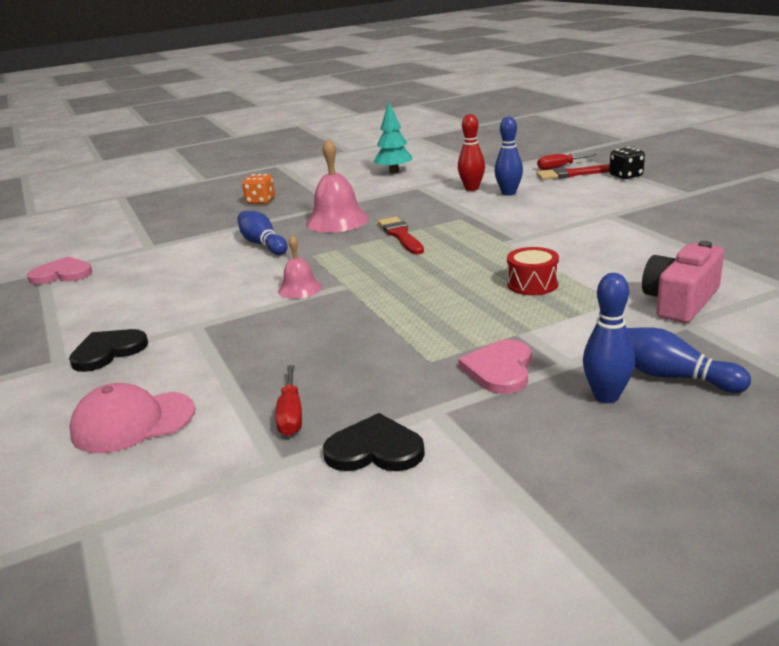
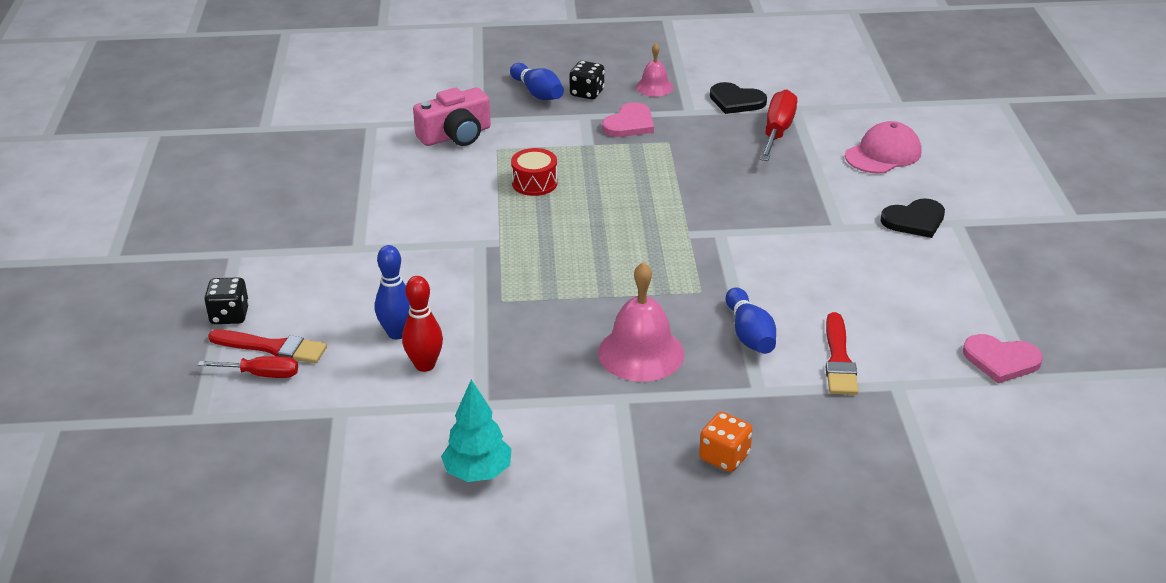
camera: 160 degrees left, 10 degrees up
pink cap [70,383,195,453] -> pink cap turned 45 degrees counterclockwise [845,121,921,174]
red screwdriver [276,365,302,436] -> red screwdriver [760,89,797,161], size x1.59
pink bell [278,235,322,299] -> pink bell moved to [636,43,673,96]
red brush [378,217,424,255] -> red brush moved to [825,312,858,395]
blue bowling pin [583,273,635,403] -> black dice [569,61,604,100]

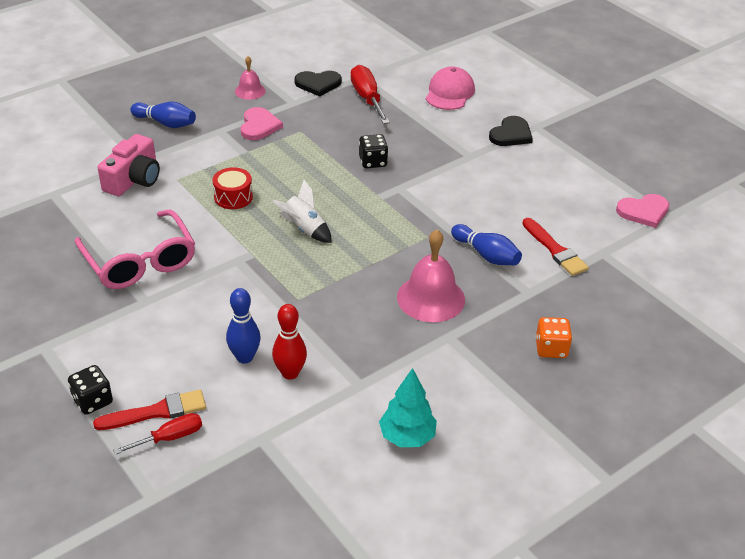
camera: 35 degrees left, 5 degrees up
black dice [569,61,604,100] -> black dice moved to [359,134,388,168]
none -> pink glasses [75,210,195,289]
none -> white rocket [272,180,332,243]

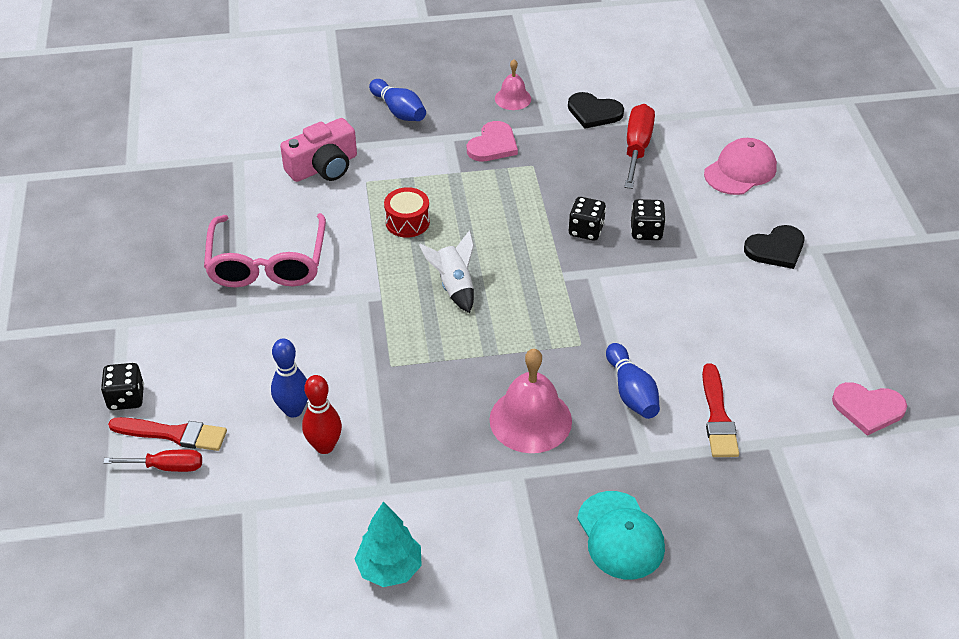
camera: 30 degrees right, 5 degrees up
orange dice [535,317,572,358] -> turquoise cap [577,491,665,580]
none -> black dice [631,199,666,240]

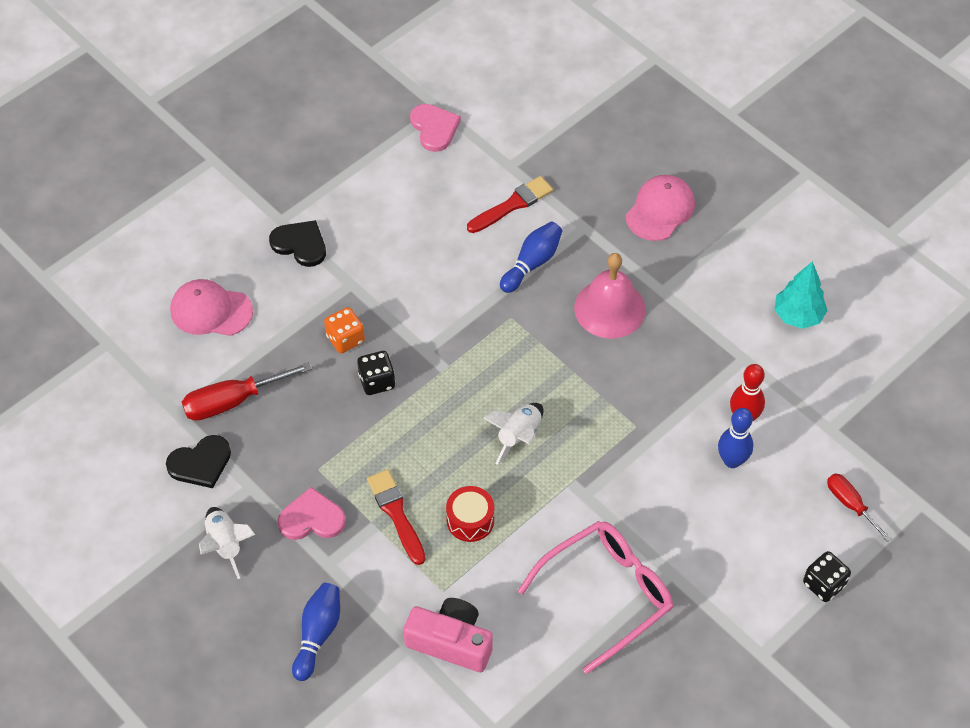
camera: 125 degrees left, 10 degrees up
red brush [108,417,227,451] -> red brush moved to [367,469,426,565]
pink bell [495,59,531,110] -> white rocket [199,507,255,579]
black heart [568,92,624,129] -> black heart turned 75 degrees clockwise [166,435,231,488]
turquoise cap [577,491,665,580] -> pink cap [626,175,695,241]
black dice [631,199,666,240] -> orange dice [324,307,365,353]

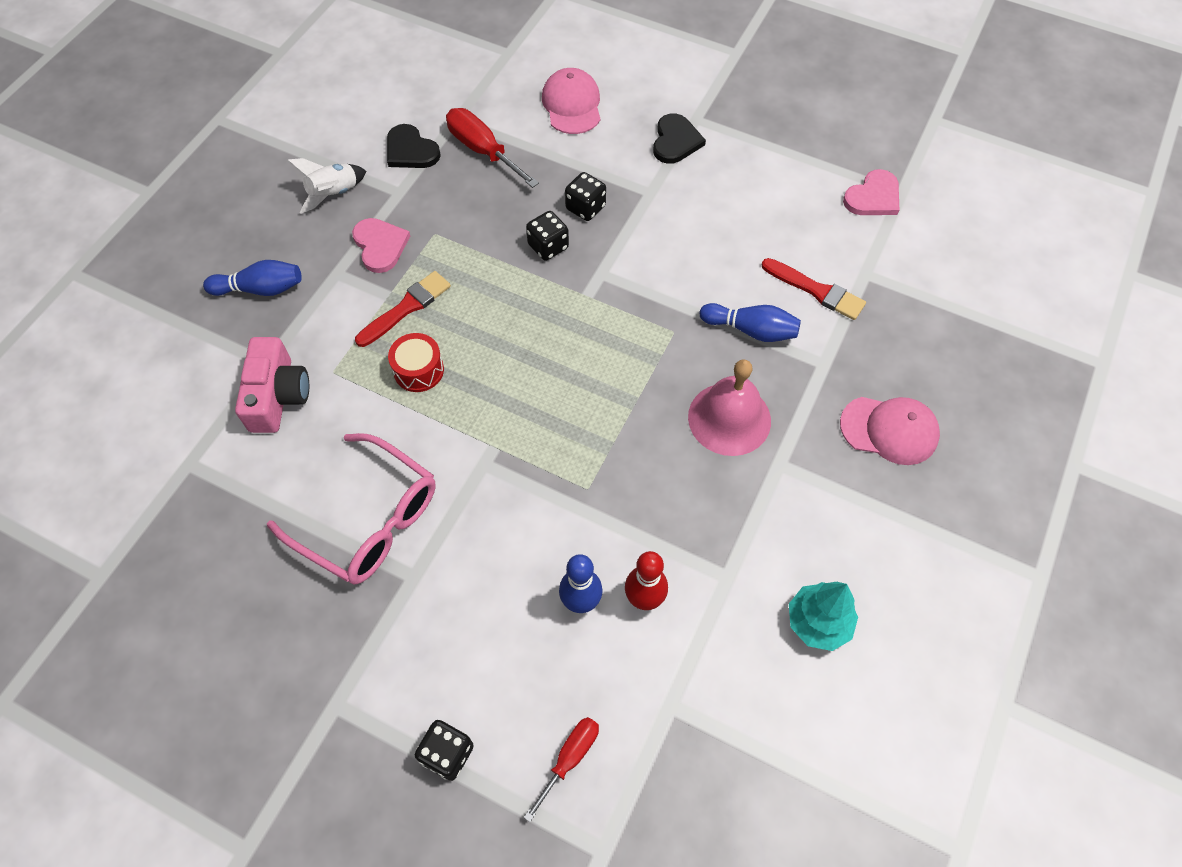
camera: 70 degrees right, 5 degrees up
orange dice [324,307,365,353] -> black dice [565,172,606,221]
white rocket [483,403,544,465] -> none

